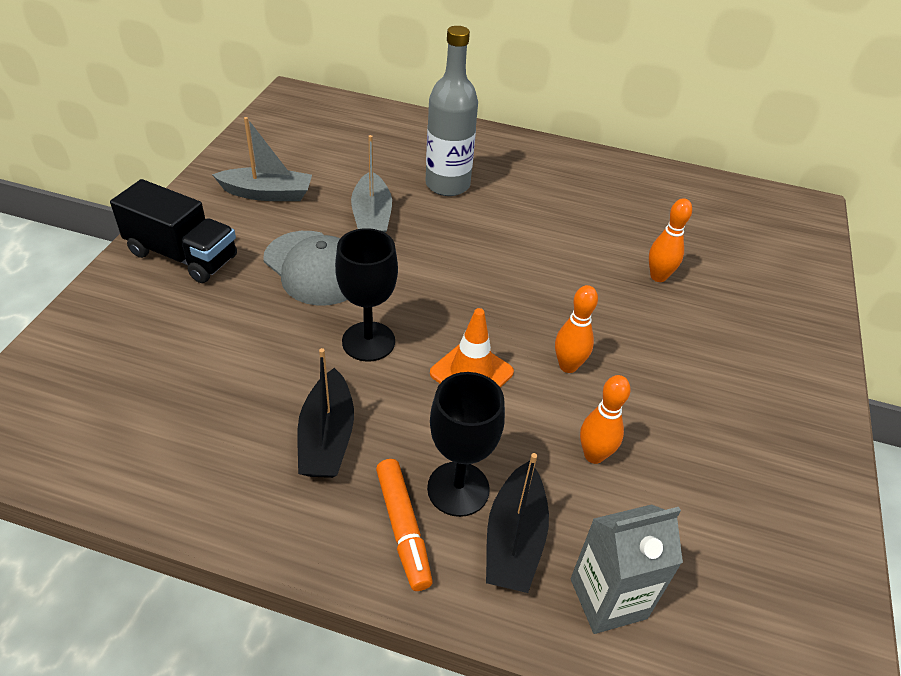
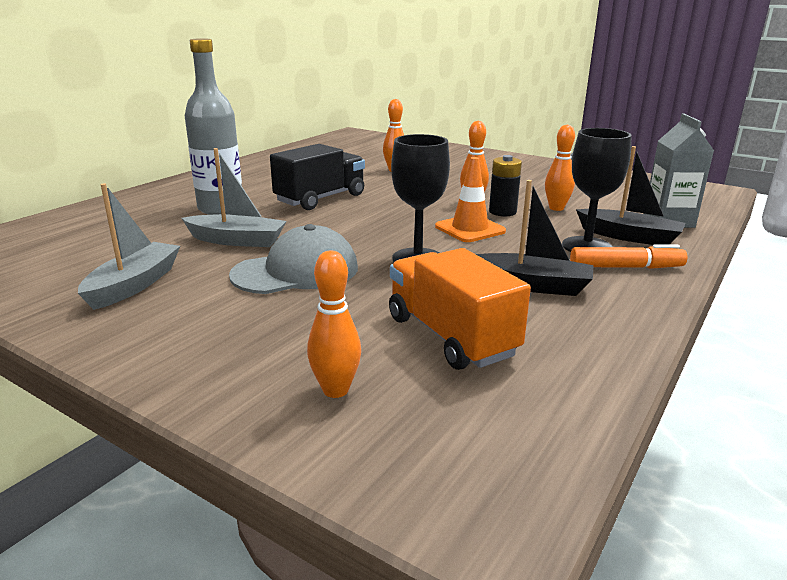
camera: 70 degrees left, 20 degrees down
black truck [110,179,237,283] -> black truck moved to [270,144,365,210]
none -> orange bowling pin [307,251,361,398]
none -> orange truck [389,248,531,370]
none -> black battery [489,155,522,216]

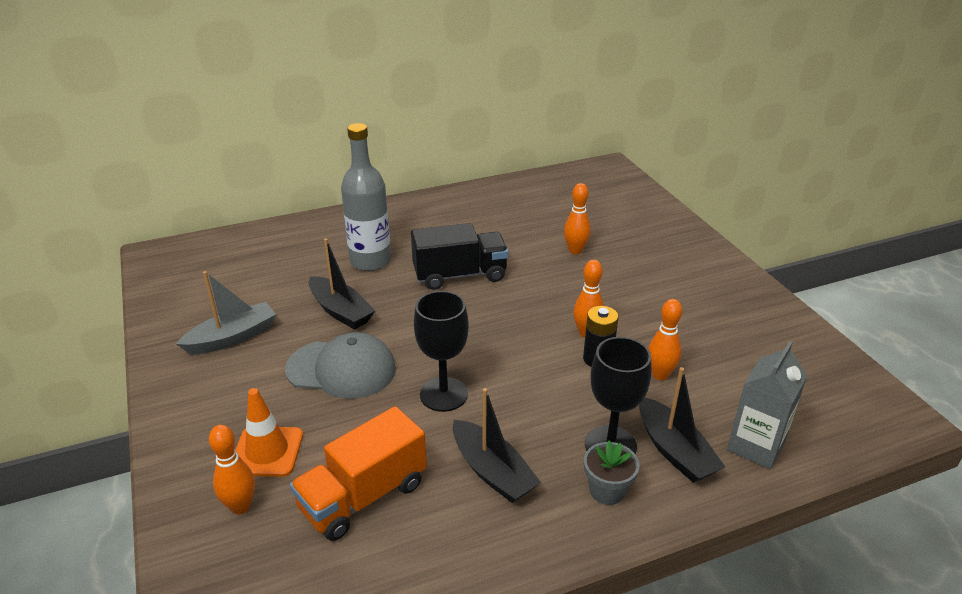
camera: 35 degrees right, 10 degrees up
grey boat [181,148,286,247] -> black boat [309,238,375,330]
orange truck [389,248,531,370] -> orange truck turned 135 degrees counterclockwise [290,406,427,541]
orange traffic cone [435,157,506,242] -> orange traffic cone moved to [236,388,303,477]
orange marker [570,244,687,269] -> grey flower pot [584,440,639,505]

